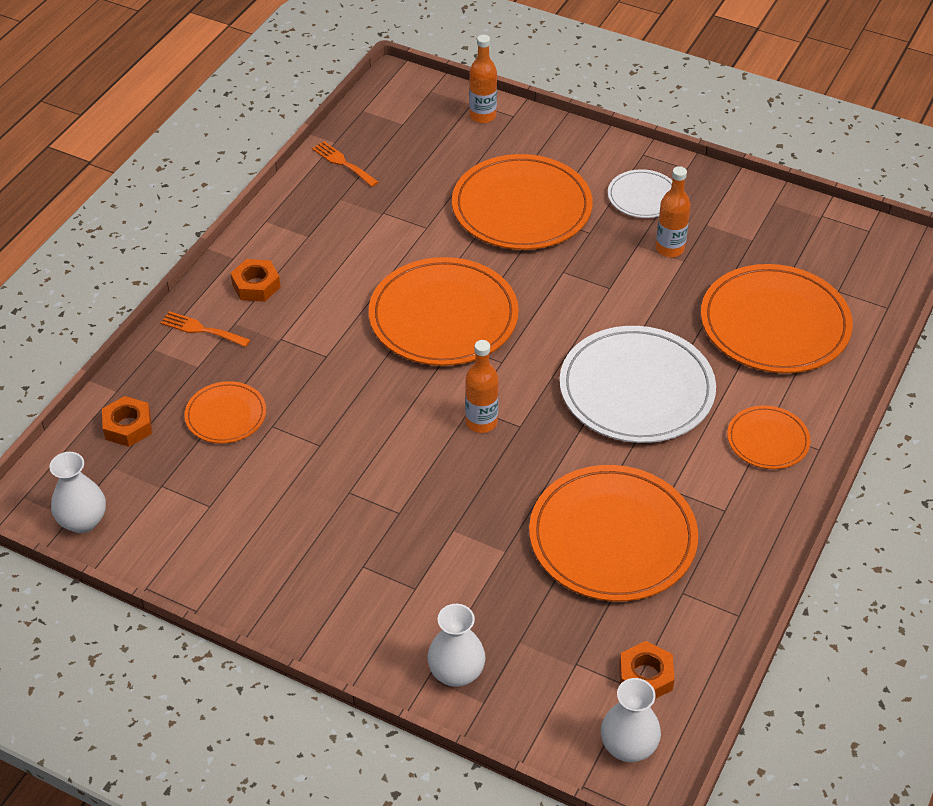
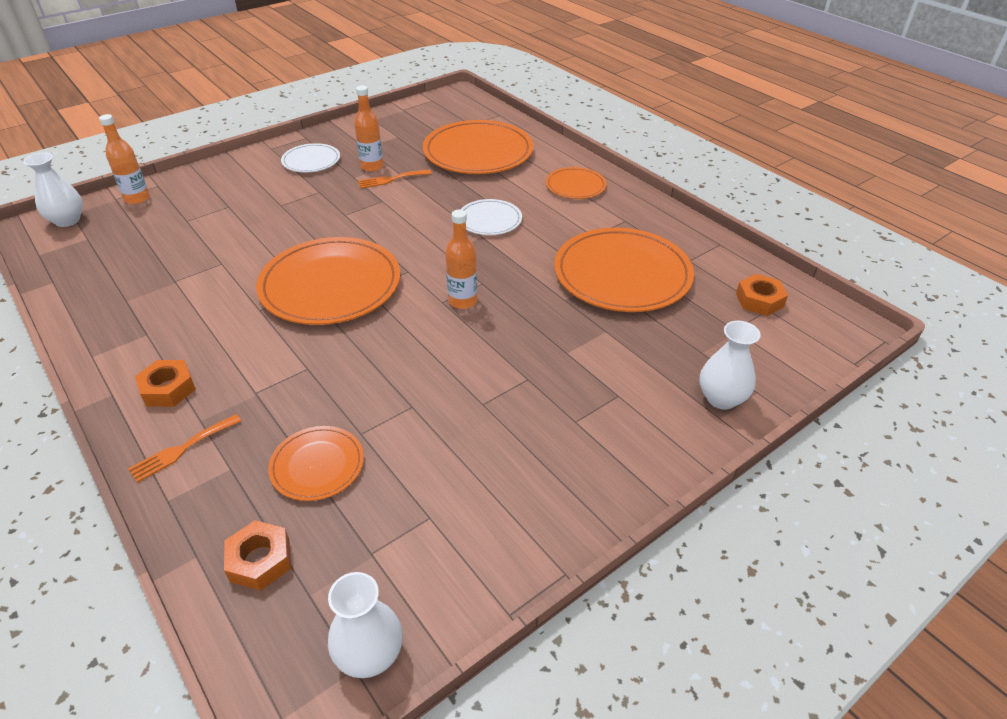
camera: 65 degrees left, 5 degrees down
orange fork [312,141,379,187] -> orange fork moved to [358,169,432,188]
orange plate [452,154,593,250] -> none
white plate [560,326,716,443] -> white plate [460,199,522,235], size x0.52
white vase [601,678,661,762] -> white vase moved to [23,153,83,227]

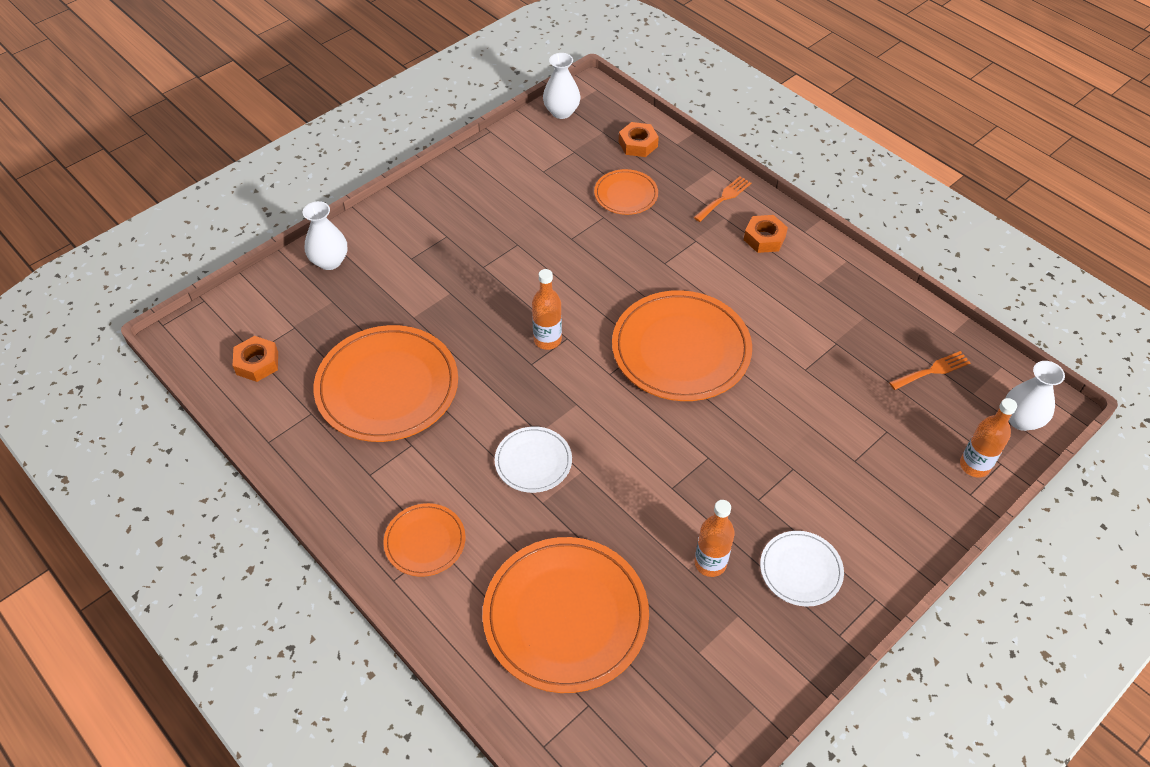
camera: 175 degrees right, 10 degrees up
orange fork [358,169,432,188] -> orange fork moved to [889,351,971,390]

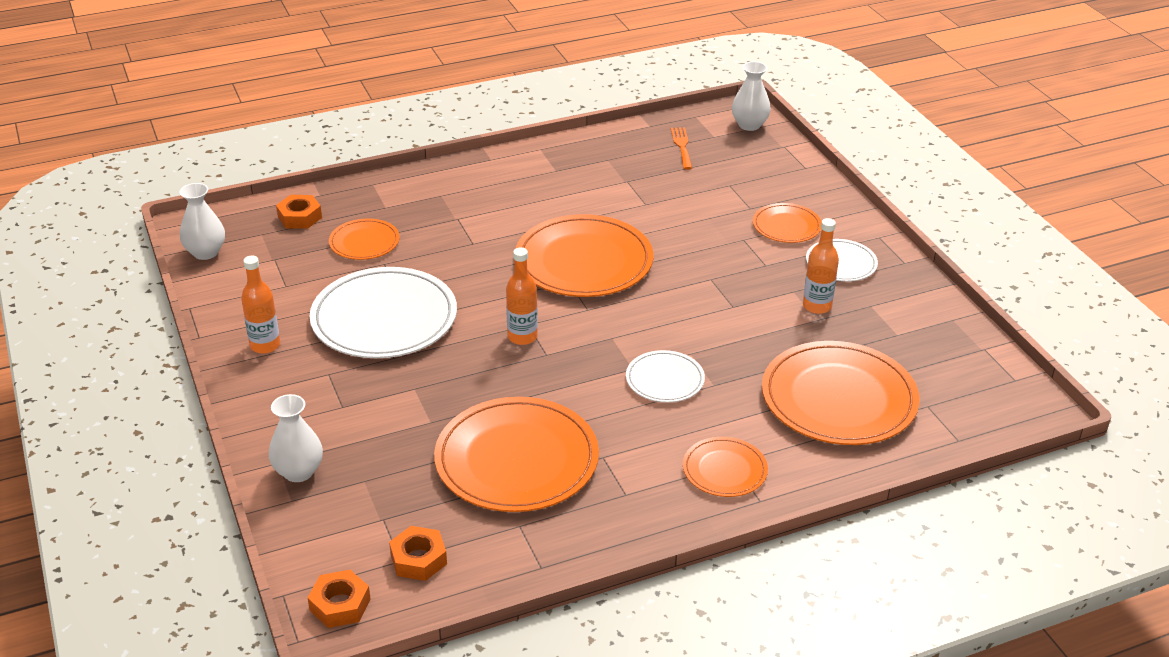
camera: 70 degrees left, 15 degrees down
orange fork [694,176,751,222] -> none
orange nut [744,215,788,253] -> orange nut moved to [308,570,371,628]
orange bottle [960,398,1017,478] -> orange bottle moved to [241,255,280,354]
none -> white plate [310,267,457,358]
none -> orange plate [753,203,822,243]

